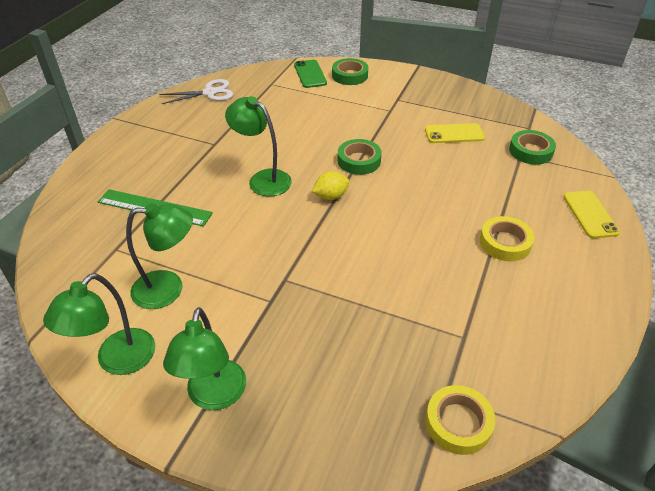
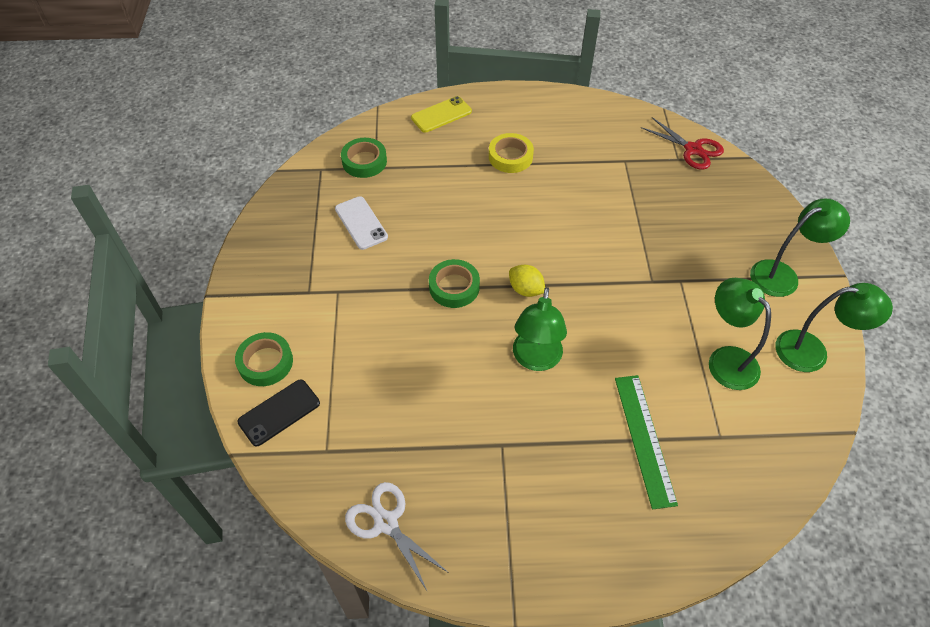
camera: 115 degrees left, 10 degrees up
green phone [294,60,327,88] -> black phone [237,380,320,446]
yellow phone [425,123,485,143] -> white phone [335,196,388,250]
yellow tape [425,385,495,455] -> red scissors [641,117,724,170]

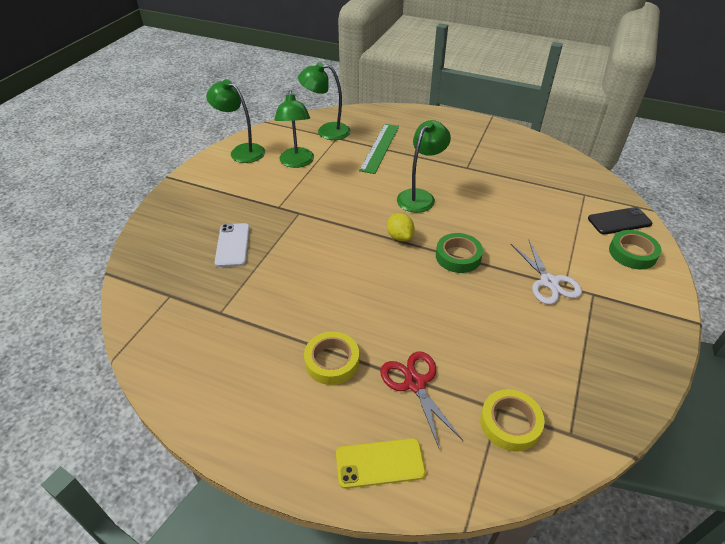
camera: 155 degrees left, 10 degrees down
white phone [335,196,388,250] -> white phone moved to [215,223,250,267]
green tape [341,138,387,178] -> yellow tape [480,389,545,452]
white scissors [345,482,449,591] -> white scissors moved to [511,239,582,305]
red scissors [641,117,724,170] -> red scissors moved to [380,351,463,448]
green lamp [750,199,850,297] -> green lamp moved to [298,62,351,140]

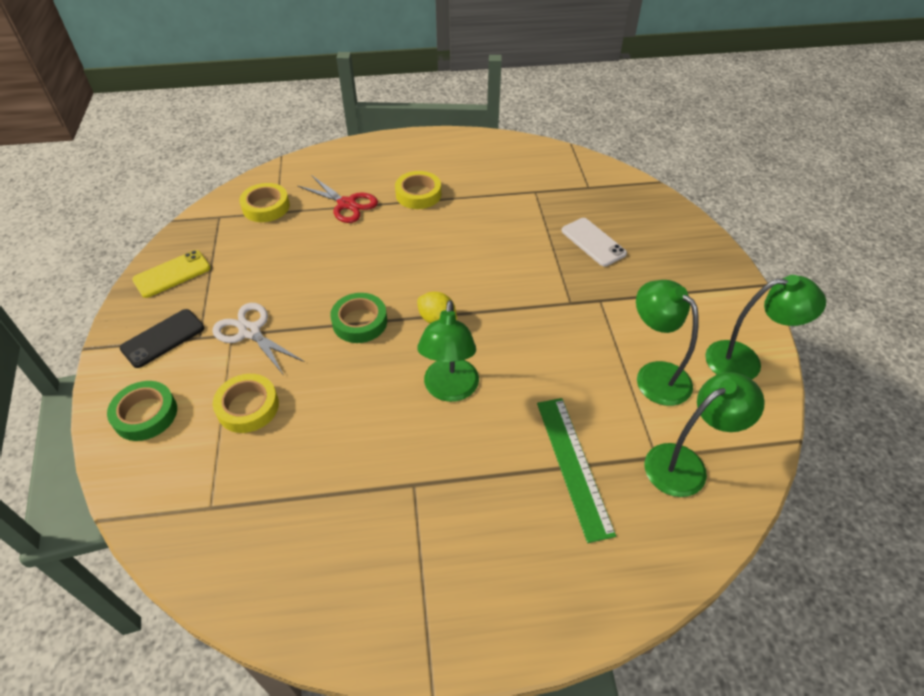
camera: 150 degrees right, 5 degrees up
yellow phone [336,438,426,489] -> yellow phone moved to [132,250,211,298]
black phone [588,207,652,235] -> black phone moved to [120,309,204,368]
none -> yellow tape [213,374,279,433]

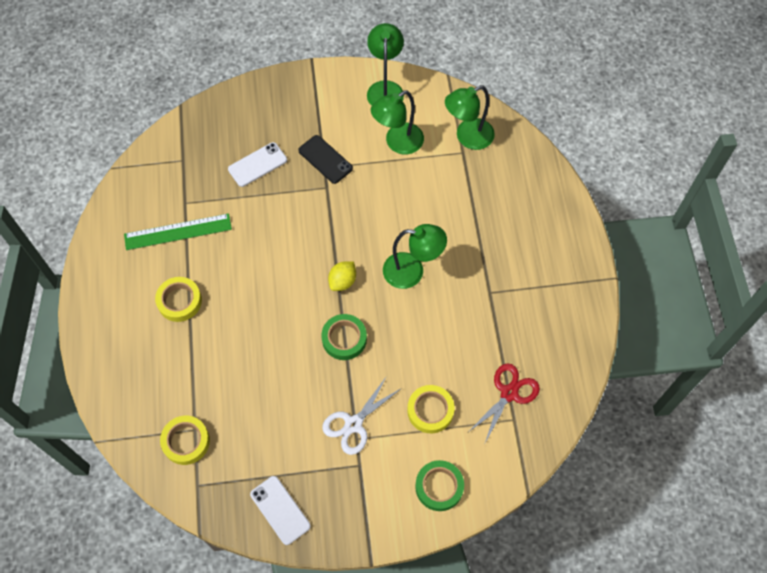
camera: 90 degrees left, 15 degrees up
black phone [120,309,204,368] -> black phone moved to [298,135,353,184]
yellow phone [132,250,211,298] -> white phone [250,476,311,545]
red scissors [298,175,378,223] -> red scissors moved to [467,363,540,445]
green ruler [537,398,616,543] -> green ruler moved to [124,213,232,250]
green lamp [645,372,765,497] -> green lamp turned 90 degrees counterclockwise [445,85,495,150]

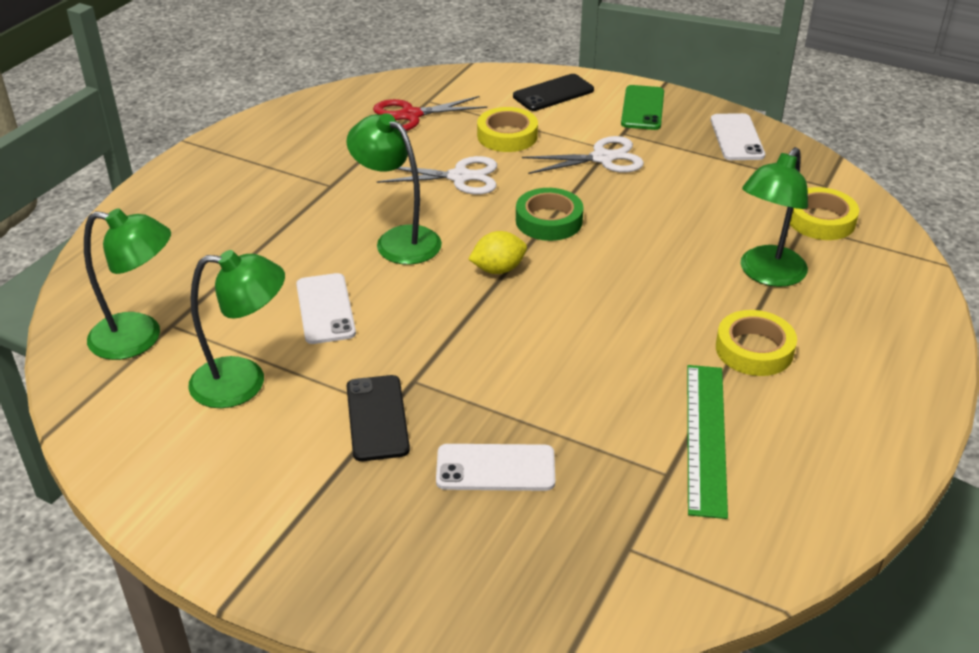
camera: 145 degrees left, 25 degrees down
green ruler [124,213,232,250] -> green ruler turned 75 degrees clockwise [687,365,728,519]
green lamp [367,23,404,106] -> green lamp moved to [741,147,808,287]
green tape [415,460,464,511] -> black phone [513,74,594,111]
none -> white phone [296,273,356,344]
none -> white scissors [377,156,497,195]
none -> green phone [621,85,664,130]

